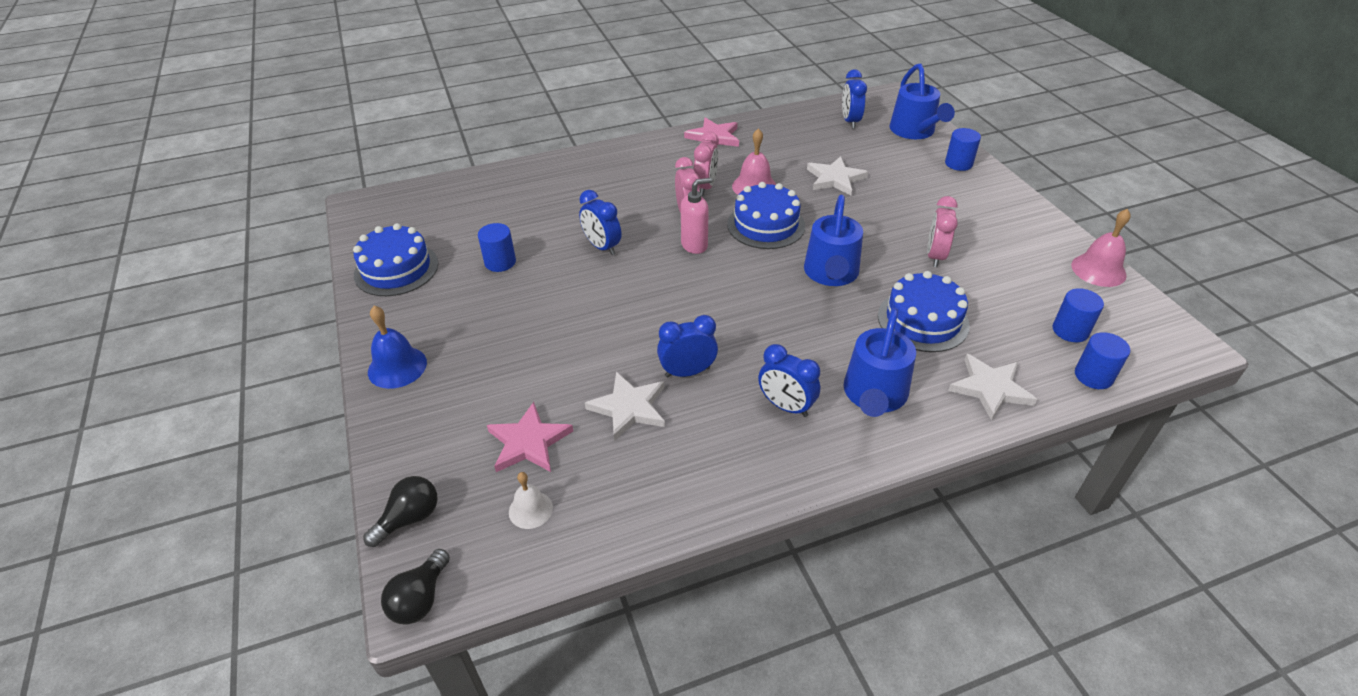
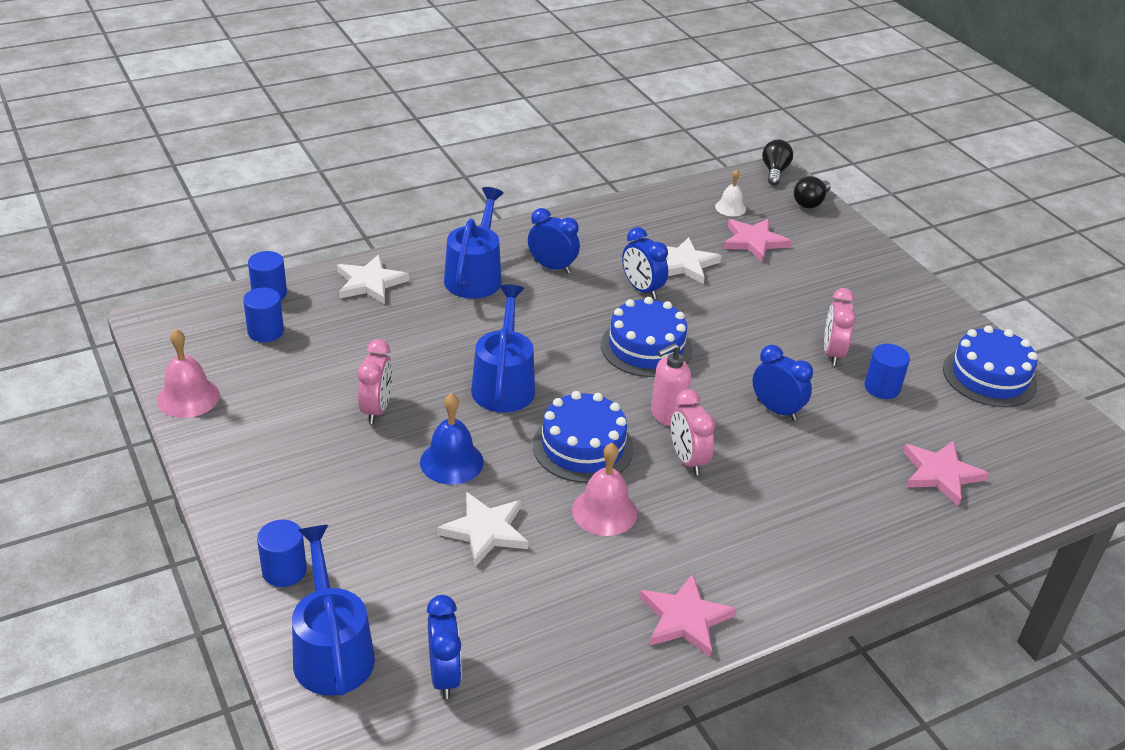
camera: 170 degrees right, 5 degrees down
blue bell [368,306,427,389] -> blue bell moved to [420,393,484,485]
blue clock [657,315,718,378] -> blue clock turned 75 degrees clockwise [622,227,668,299]
pink clock [693,131,718,196] -> pink clock moved to [824,288,856,366]
blue cake [878,271,970,352] -> blue cake moved to [601,297,692,377]
none -> pink star [903,441,989,506]

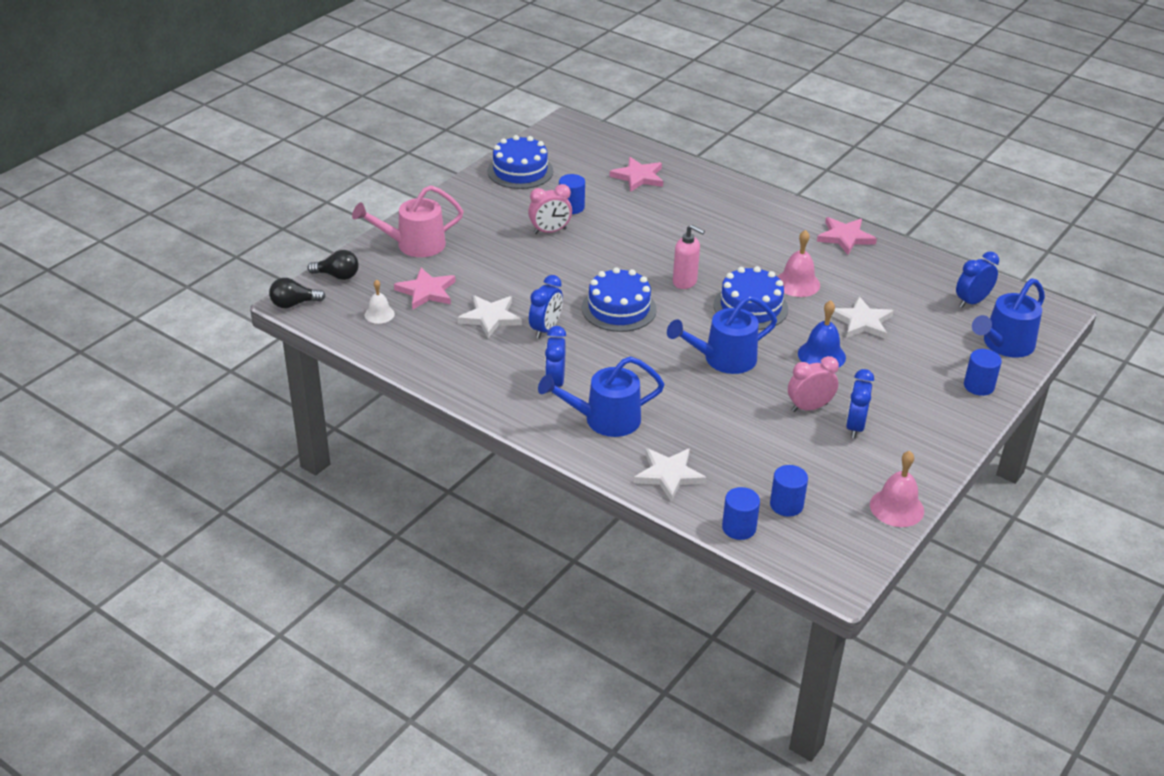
camera: 115 degrees left, 0 degrees up
pink clock [671,389,715,475] -> none
blue clock [752,345,813,421] -> blue clock moved to [846,369,874,439]
none -> pink watering can [352,185,464,257]

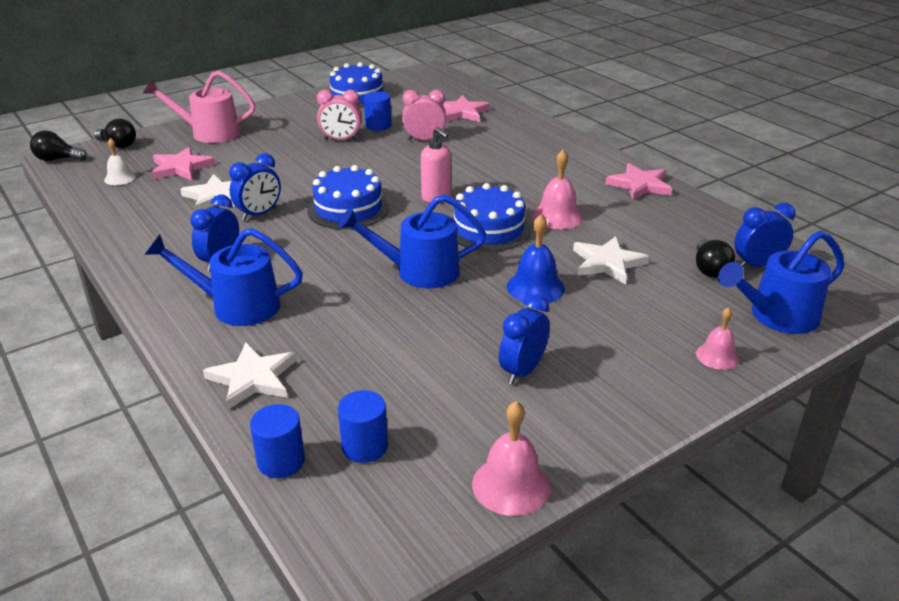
camera: 20 degrees right, 5 degrees down
pink clock [788,356,839,412] -> pink clock moved to [402,90,446,140]
blue cylinder [964,349,1002,396] -> pink bell [696,307,739,370]
none -> black light bulb [696,239,735,278]

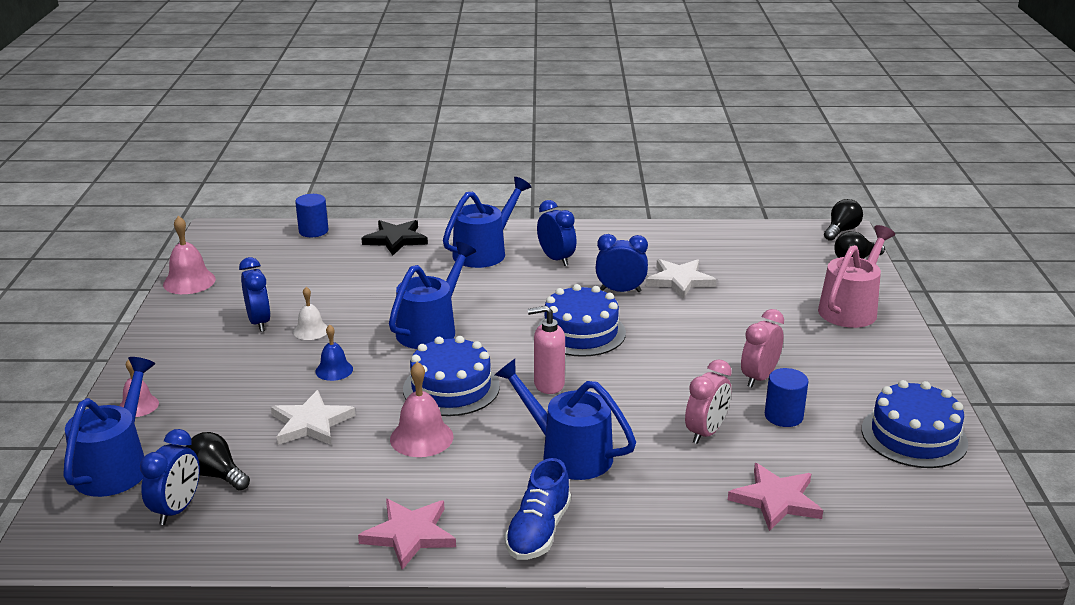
camera: 125 degrees right, 5 degrees down
white bell [104,138,136,185] -> white bell moved to [293,287,328,340]
pink star [151,147,215,180] -> none
white star [203,343,296,409] -> black star [362,220,428,255]
blue clock [229,153,281,221] -> blue clock turned 105 degrees clockwise [595,234,648,292]
blue cylinder [338,390,388,463] -> none
blue bell [507,215,565,303] -> blue bell [315,325,353,381], size x0.64
none -> blue watering can [495,359,636,480]
none -> blue shoe [505,458,571,560]

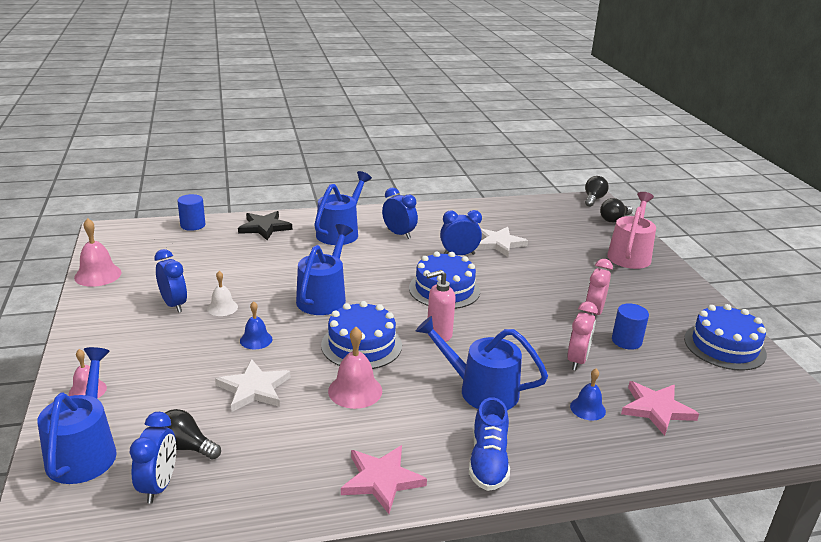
camera: 15 degrees left, 0 degrees up
none -> blue bell [570,368,606,421]

